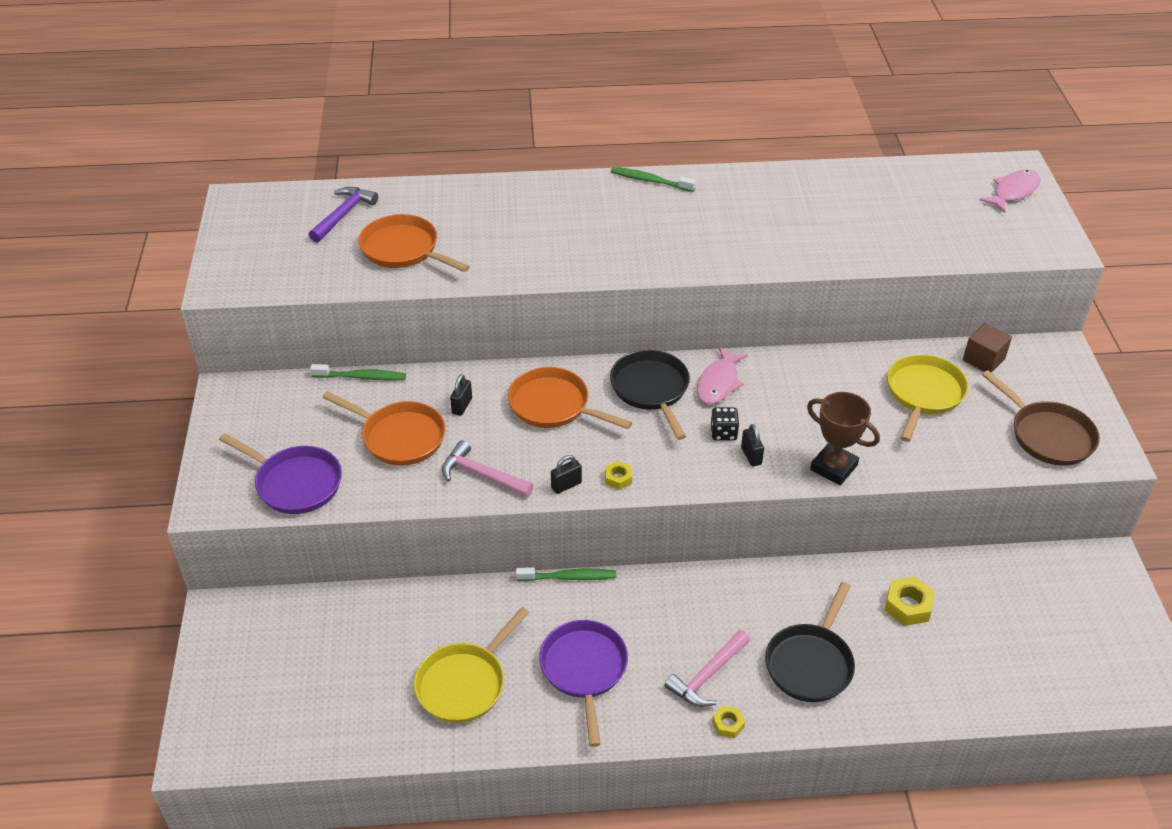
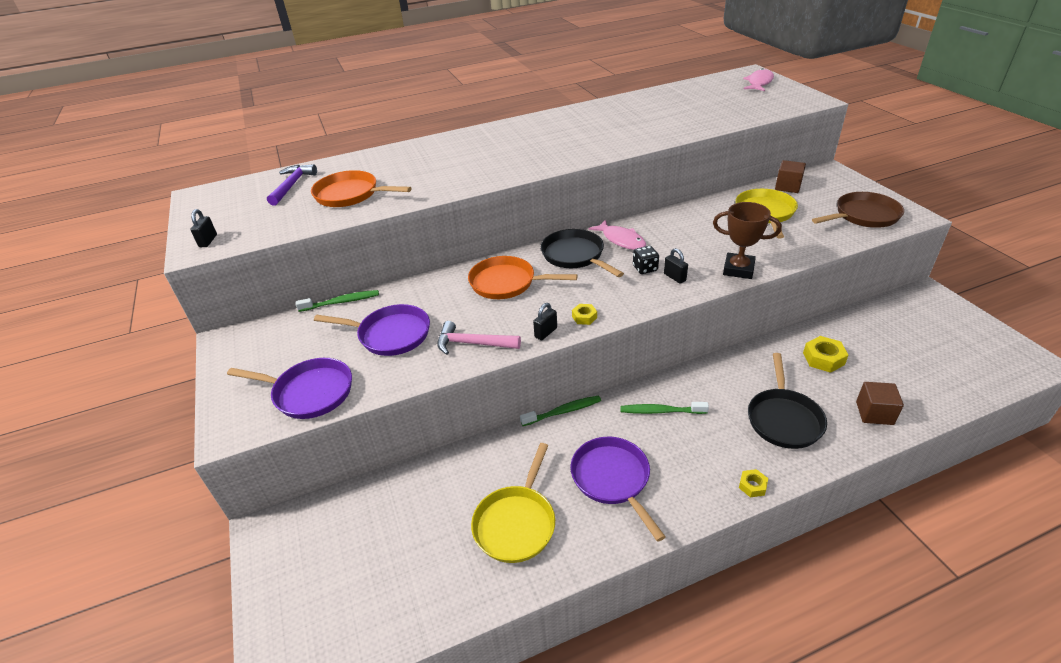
camera: 15 degrees left, 5 degrees down
orange pan [322,391,446,466] -> purple pan [314,304,430,356]
black padlock [450,374,472,416] -> black padlock moved to [190,209,217,247]
green toothbrush [611,167,696,192] -> green toothbrush moved to [620,402,709,414]
pink hammer [664,630,750,707] -> none
pink fish [697,347,748,404] -> pink fish turned 45 degrees counterclockwise [588,220,646,250]
brown pan [982,370,1100,466] -> brown pan turned 60 degrees counterclockwise [812,192,904,228]
none -> brown cube [856,382,904,425]

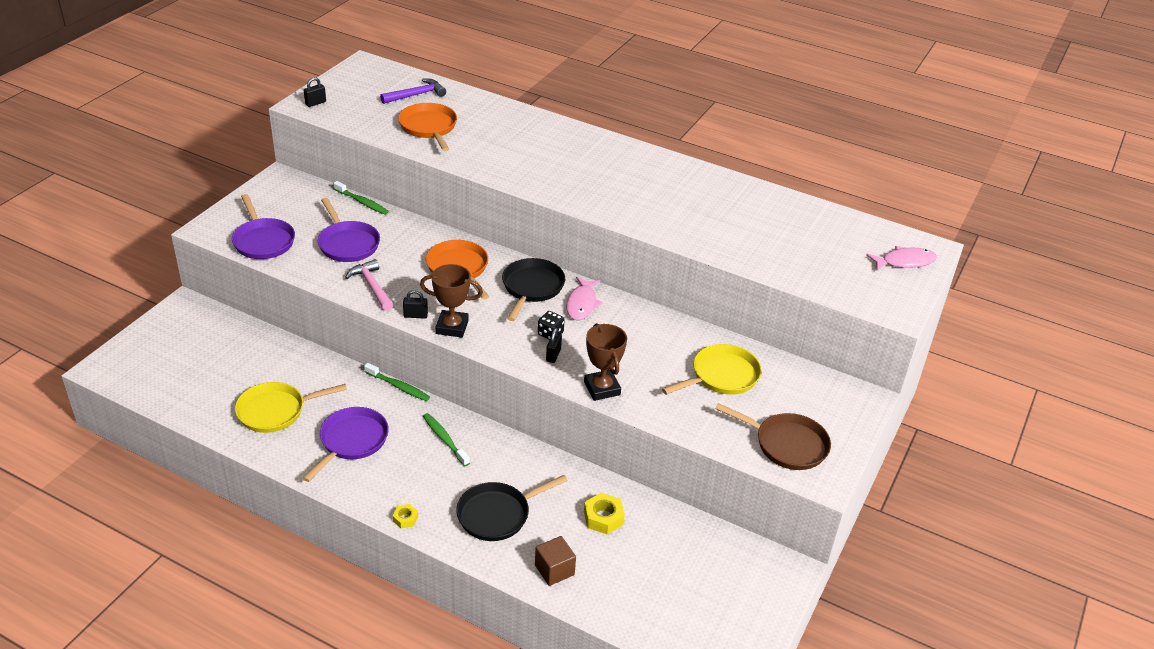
camera: 45 degrees right, 0 degrees up
yellow nut [572,304,597,325] -> brown trophy [420,264,483,337]
brown cube [775,160,806,193] -> none

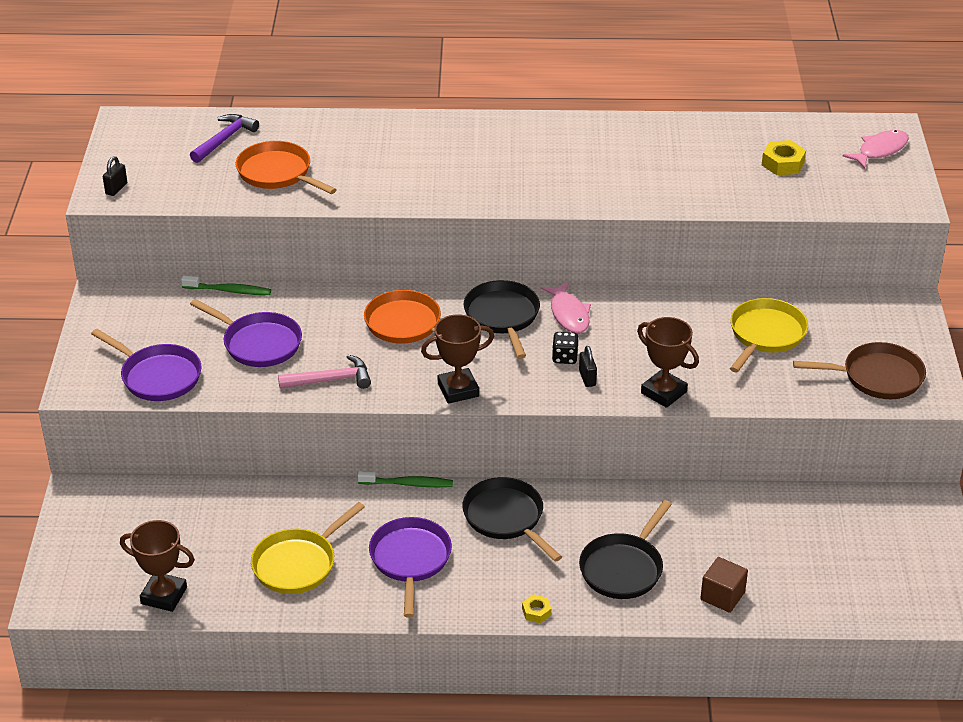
camera: 25 degrees left, 0 degrees up
pink hammer [345,259,393,311] -> pink hammer turned 135 degrees clockwise [278,355,371,389]
black padlock [403,290,428,318] -> none
green toothbrush [423,413,470,467] -> black pan [462,477,562,562]
yellow nut [584,493,625,535] -> yellow nut moved to [762,140,806,175]
none -> brown trophy [120,520,195,612]

